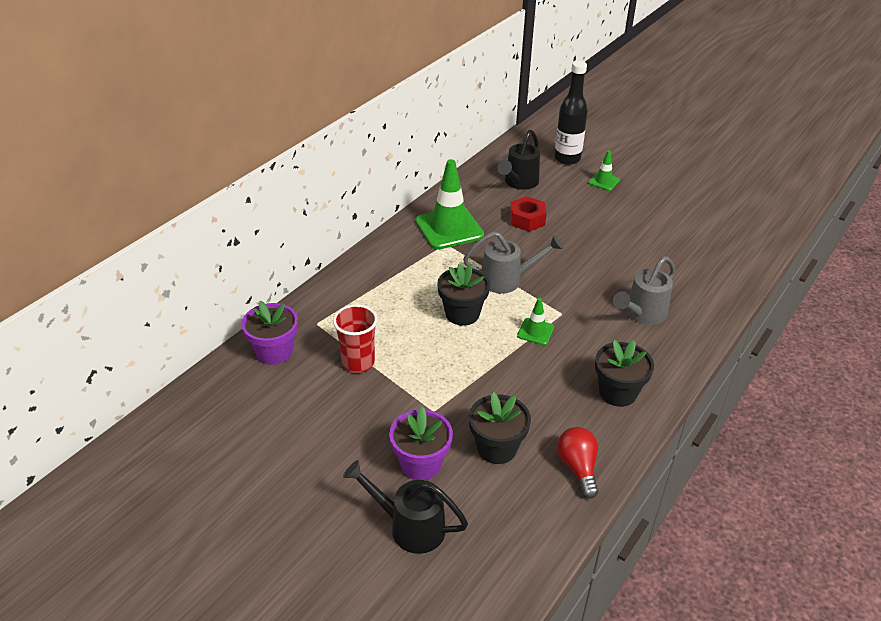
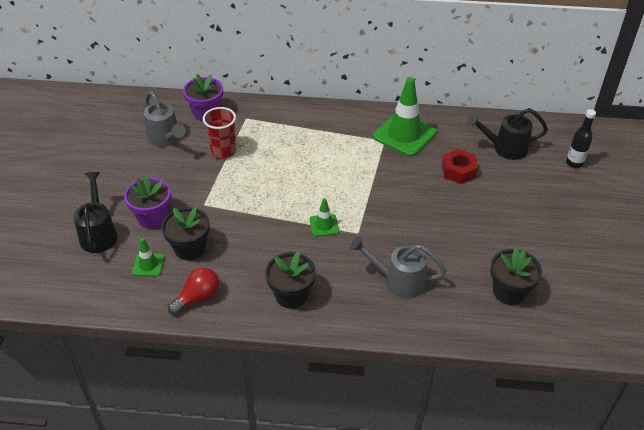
camera: 60 degrees right, 5 degrees up
black flower pot [437,263,490,326] -> black flower pot moved to [490,247,542,305]
grey watering can [463,232,563,294] -> grey watering can moved to [144,91,186,147]
black bottle [554,61,588,165] -> black bottle [566,109,596,168], size x0.63
green traffic cone [588,150,620,191] -> green traffic cone moved to [132,238,164,277]

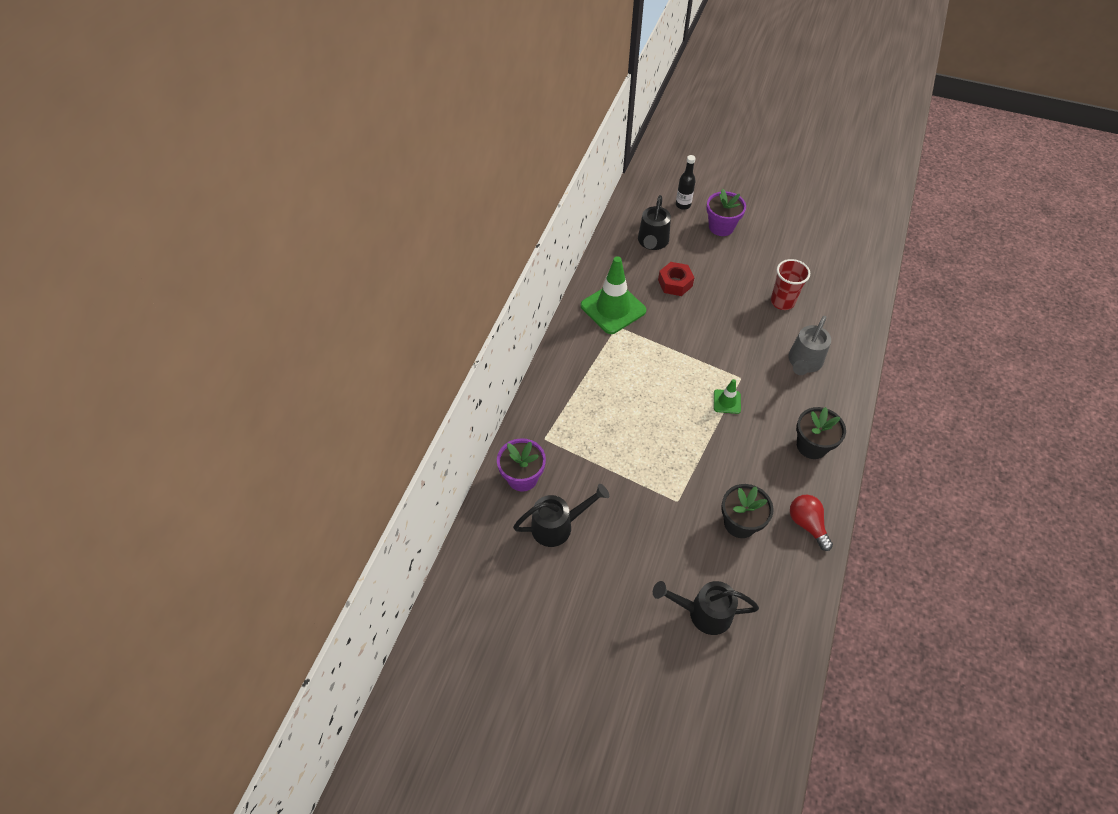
camera: 75 degrees left, 10 degrees up
purple flower pot [124,175,171,229] -> purple flower pot moved to [706,189,746,236]
green traffic cone [132,238,164,277] -> none
grey watering can [144,91,186,147] -> black watering can [513,484,609,547]
red cup [203,107,236,159] -> red cup moved to [771,259,810,310]
black flower pot [490,247,542,305] -> none

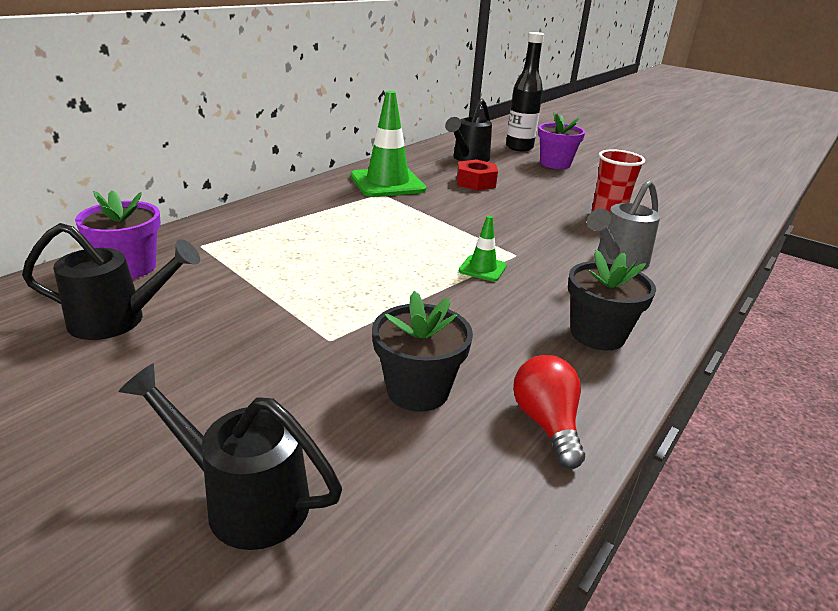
camera: 15 degrees right, 25 degrees down
black bottle [676,155,696,210] -> black bottle [506,32,544,152], size x1.58

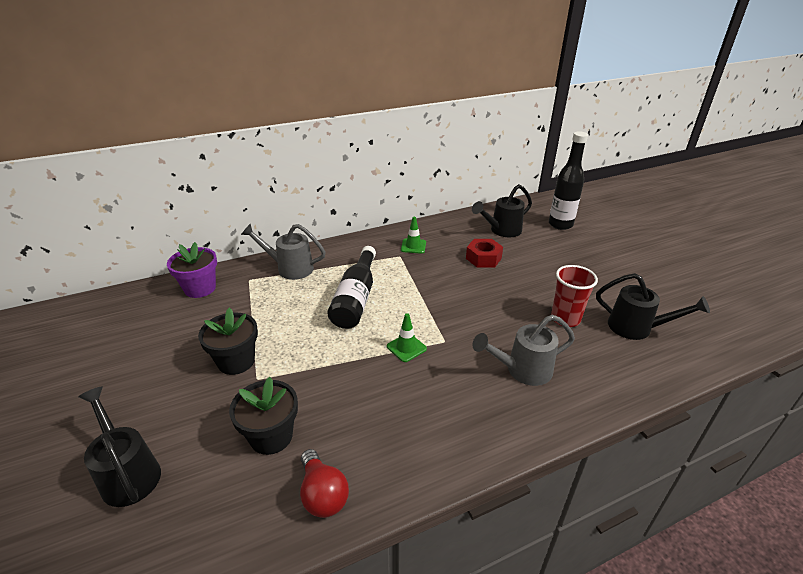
camera: 30 degrees right, 5 degrees up
black watering can [22,223,200,340] -> black watering can moved to [596,273,710,340]
green traffic cone [351,91,427,197] -> green traffic cone [401,217,426,254], size x0.48
red light bulb [513,355,585,469] -> red light bulb turned 135 degrees clockwise [300,449,349,518]
purple flower pot [538,112,585,169] -> none
black flower pot [568,250,656,351] -> black flower pot moved to [198,307,258,375]
none -> grey watering can [241,224,326,280]
none -> black bottle [327,246,376,329]

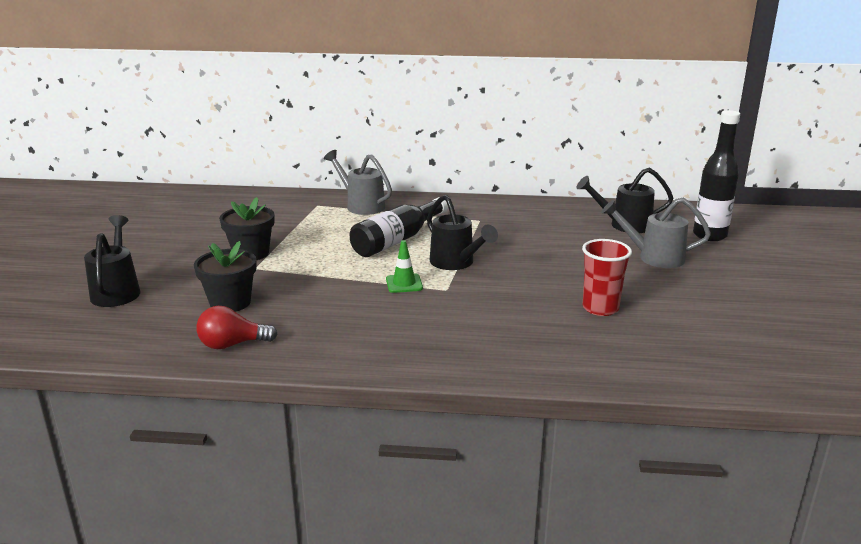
camera: 30 degrees right, 10 degrees down
purple flower pot [167,242,217,298] -> none
red light bulb [300,449,349,518] -> red light bulb turned 75 degrees clockwise [196,306,278,349]
green traffic cone [401,217,426,254] -> none
red nut [466,239,503,267] -> none
grey watering can [472,315,575,386] -> grey watering can moved to [601,197,711,268]
black watering can [596,273,710,340] -> black watering can moved to [427,195,498,270]

